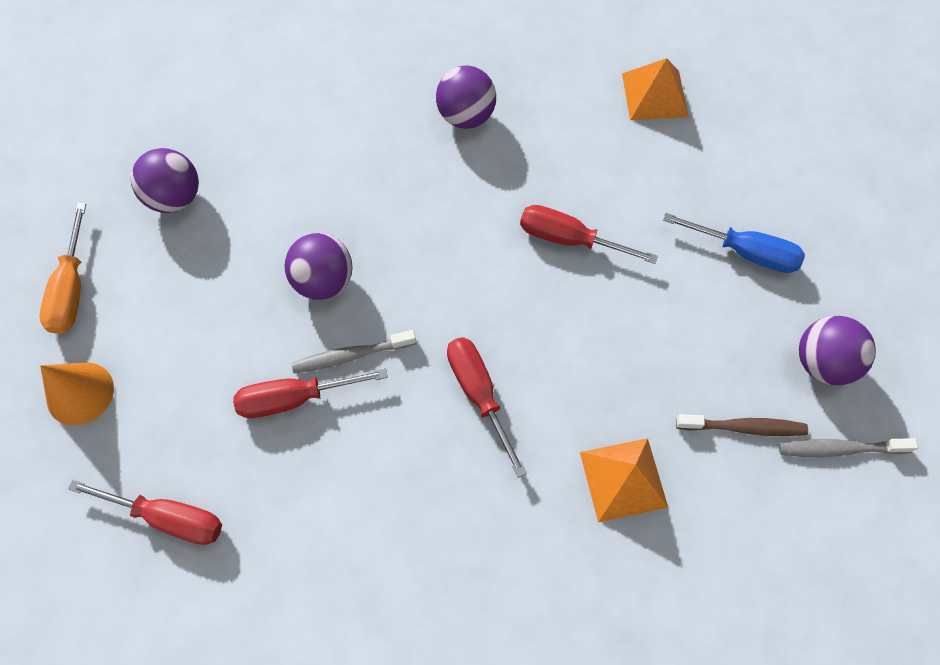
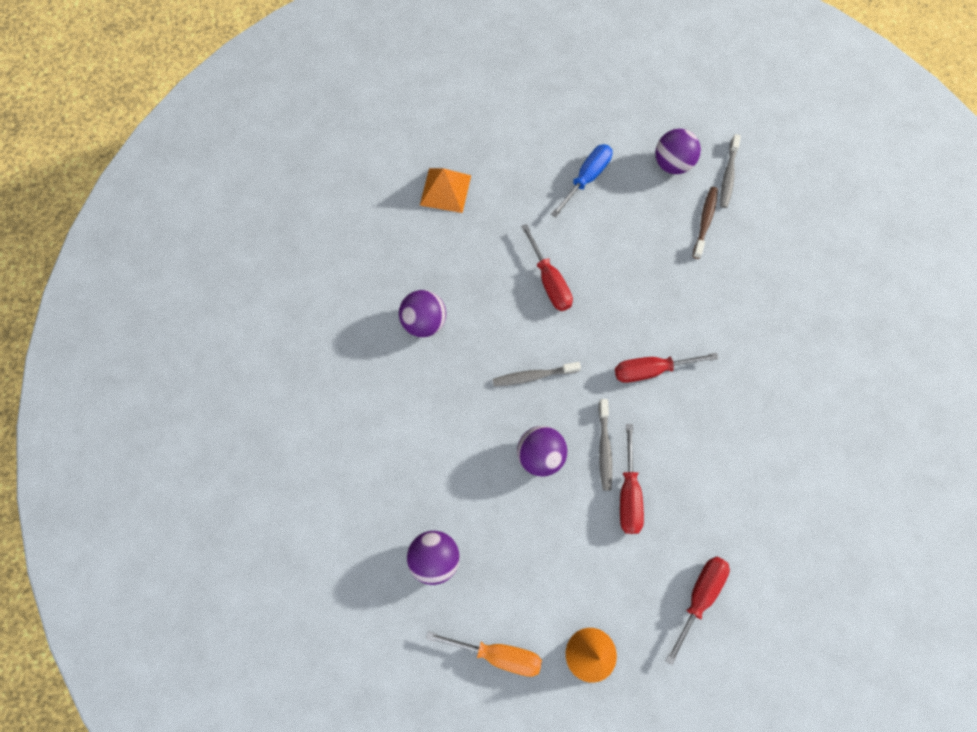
camera: 75 degrees left, 5 degrees up
red screwdriver [520,205,658,264] -> red screwdriver turned 60 degrees counterclockwise [521,224,573,311]
orange pyramid [580,438,668,522] -> none
none -> grey toothbrush [493,362,581,386]

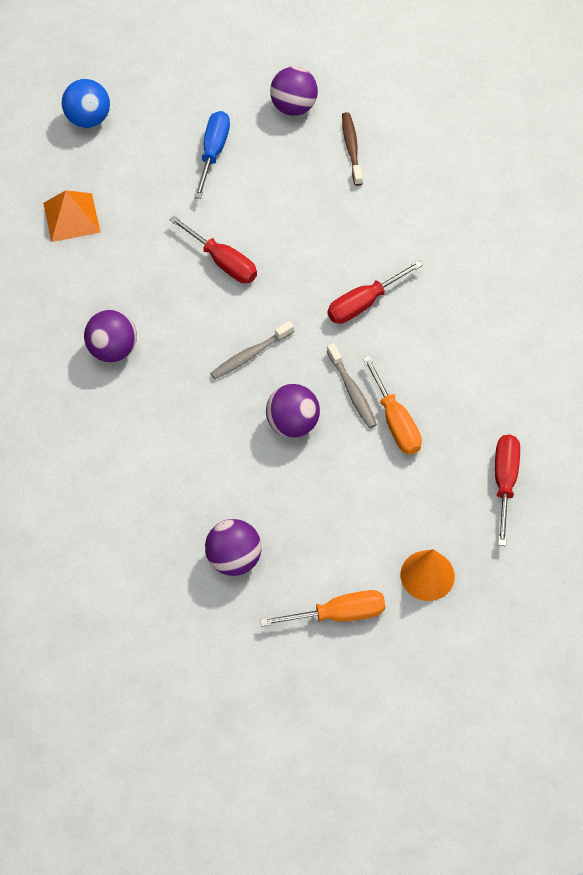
camera: 25 degrees left, 10 degrees down
red screwdriver [620,424,644,534] -> orange screwdriver [362,355,422,454]
grey toothbrush [720,134,741,208] -> none
none -> blue ball [62,79,110,128]

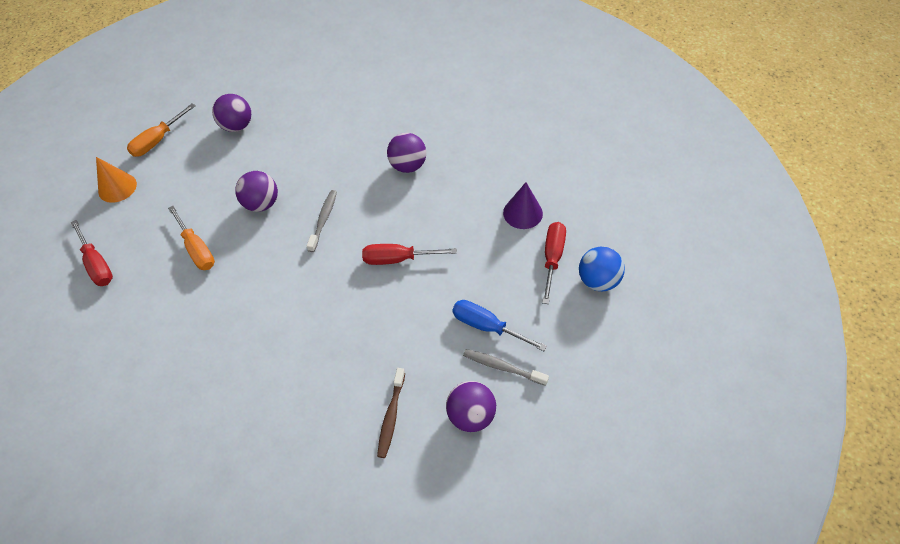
camera: 140 degrees right, 5 degrees down
orange pyramid [43,190,101,242] -> purple cone [503,182,543,229]
blue screwdriver [194,111,230,199] -> blue screwdriver turned 150 degrees clockwise [453,300,547,351]
red screwdriver [327,260,423,324] -> red screwdriver moved to [542,222,566,304]
grey toothbrush [327,343,377,428] -> grey toothbrush moved to [463,349,549,386]
brown toothbrush [342,112,363,186] -> brown toothbrush turned 60 degrees clockwise [377,368,405,458]
orange screwdriver [362,355,422,454] -> orange screwdriver turned 150 degrees counterclockwise [168,206,215,270]

